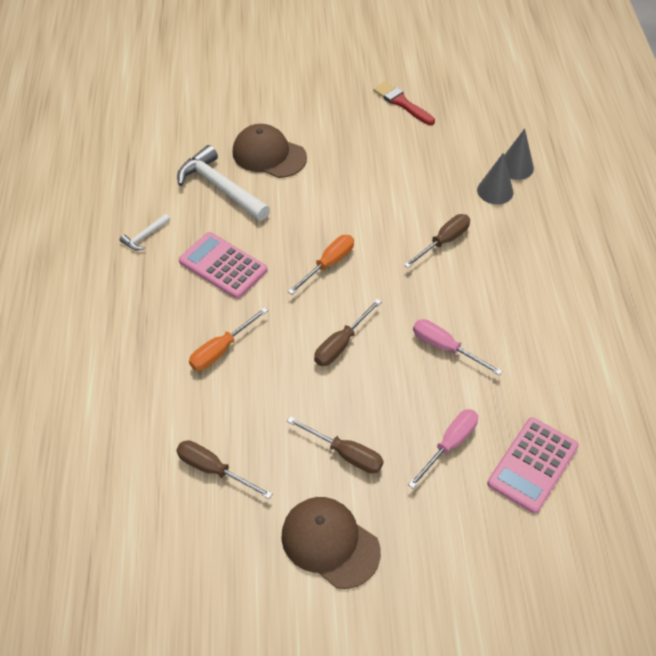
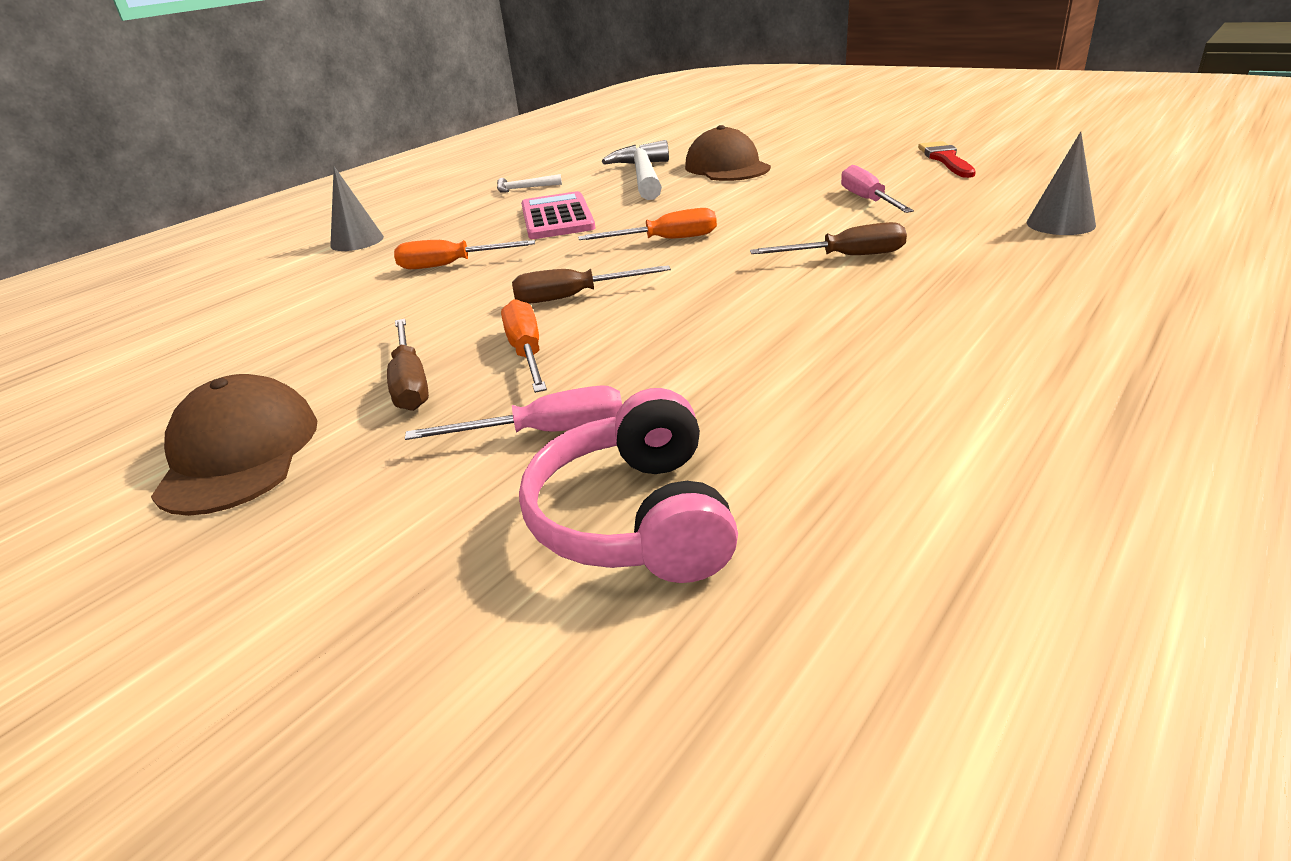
camera: 45 degrees right, 20 degrees down
brown screwdriver [176,440,273,499] -> none
pink screwdriver [413,319,503,375] -> pink screwdriver moved to [841,165,914,213]
grey cone [477,153,514,204] -> grey cone moved to [330,166,384,251]
pink calculator [487,417,579,514] -> pink headphones [519,388,738,583]
none -> orange screwdriver [501,299,547,393]

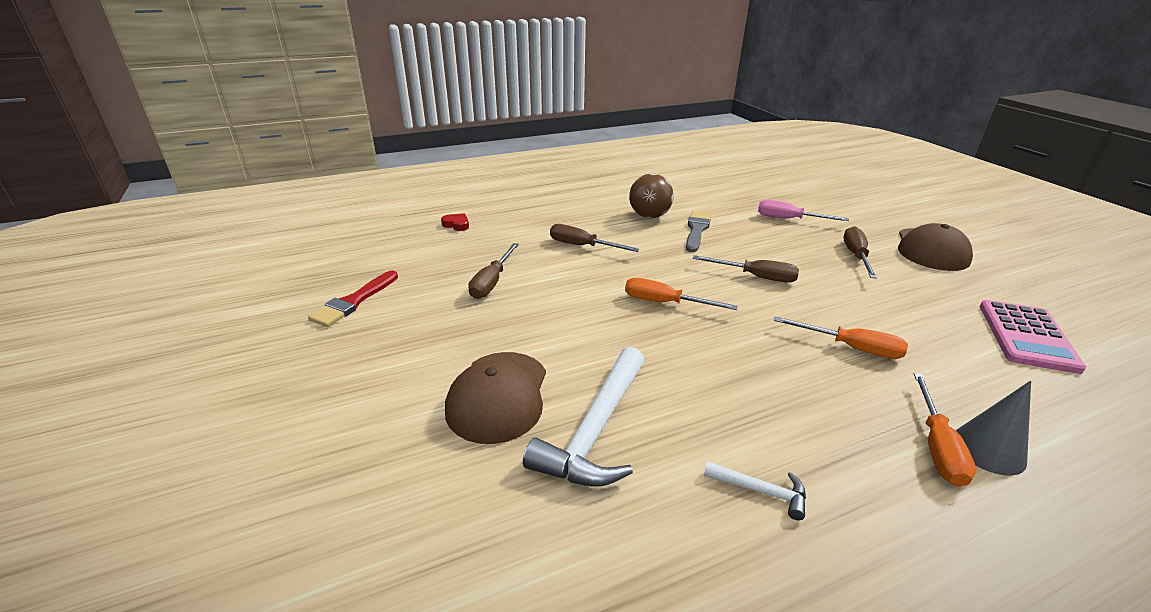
camera: 155 degrees left, 0 degrees up
orange screwdriver [501,299,547,393] -> orange screwdriver moved to [914,373,976,486]
pink headphones [519,388,738,583] -> none
pink calculator [521,191,595,239] -> pink calculator moved to [980,300,1086,374]
pink screwdriver [841,165,914,213] -> brown screwdriver [468,243,519,299]
grey cone [1027,131,1096,235] -> red heart [441,213,469,231]
none -> brown ball [629,173,674,218]
none -> grey brush [686,211,711,252]

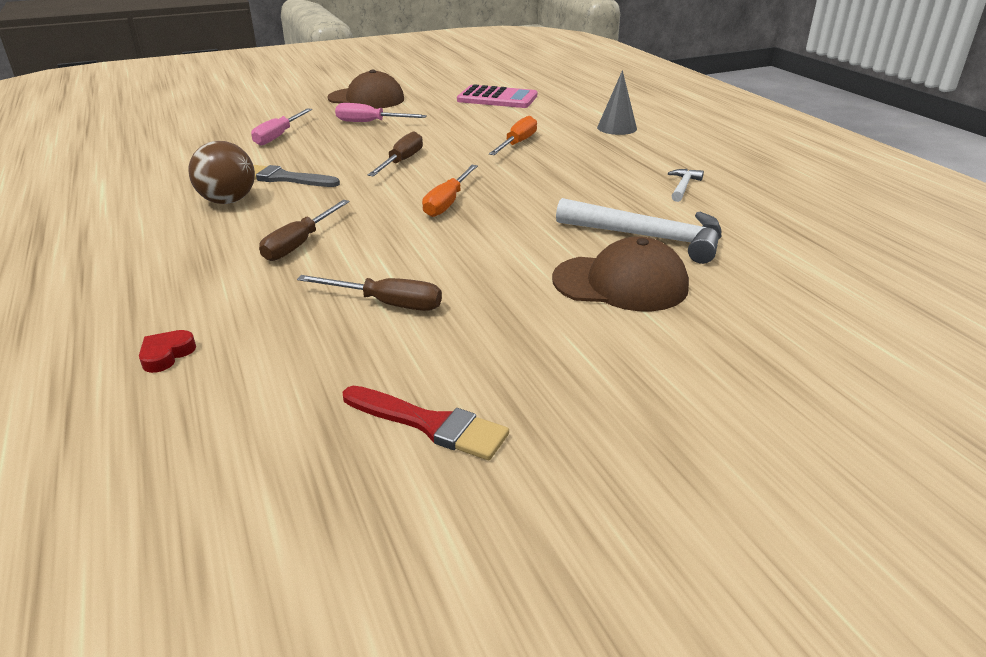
camera: 90 degrees left, 0 degrees up
brown screwdriver [843,226,877,279] -> pink screwdriver [335,103,427,122]
orange screwdriver [914,373,976,486] -> none

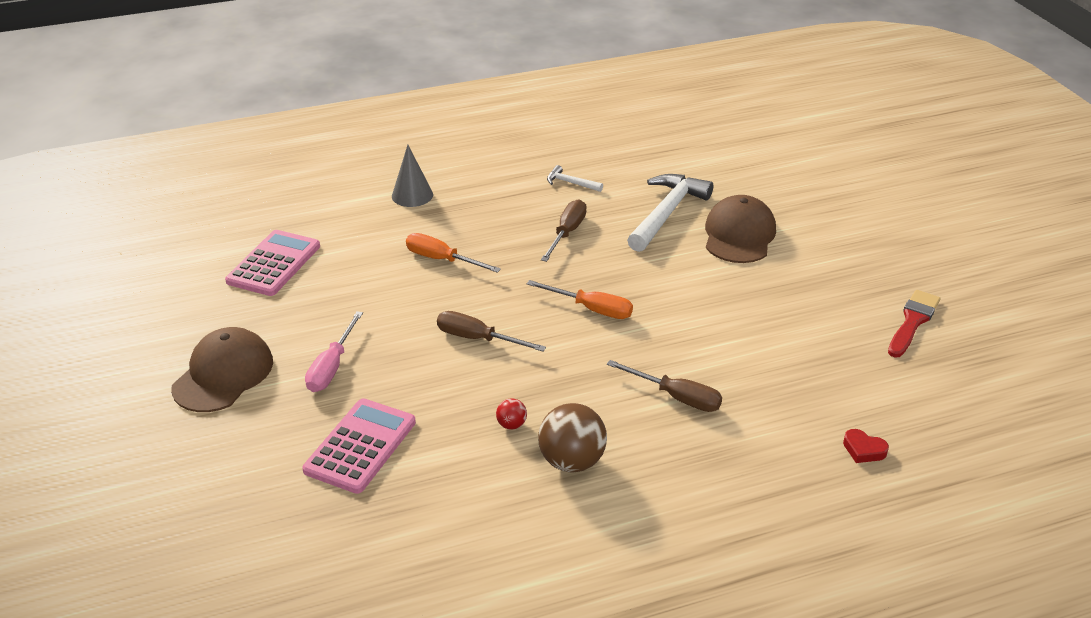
camera: 85 degrees left, 5 degrees up
pink screwdriver [251,108,312,145] -> pink calculator [302,399,416,494]
grey brush [253,165,340,187] -> red ball [496,398,527,430]
brown screwdriver [297,275,442,311] -> brown screwdriver moved to [541,199,587,262]

